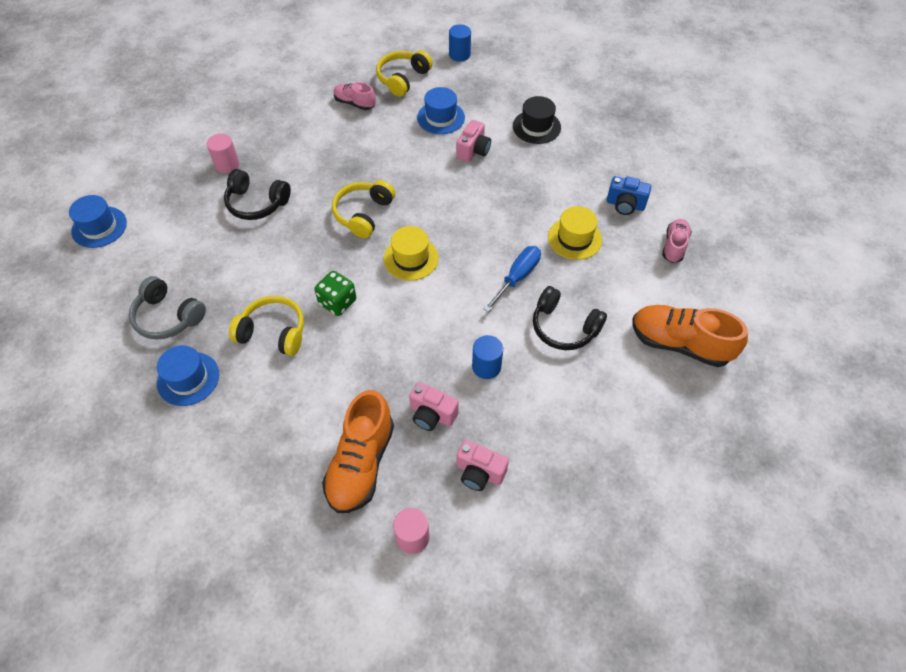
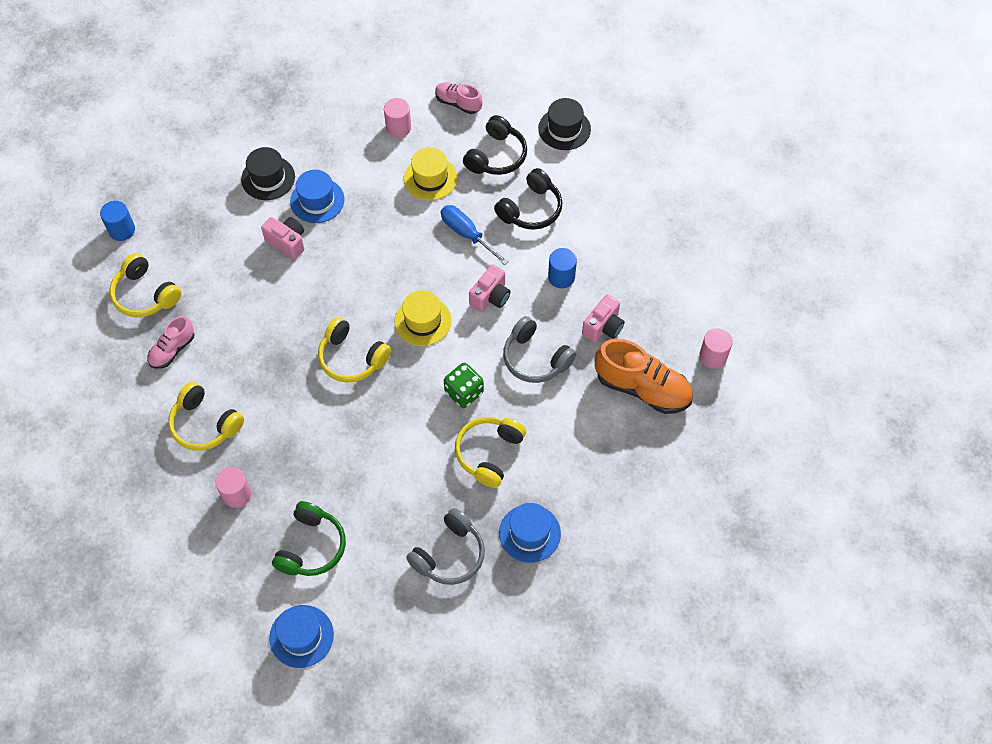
camera: 80 degrees left, 5 degrees up
black headphones [224,169,291,220] -> black headphones moved to [463,115,527,175]
blue hat [417,87,465,134] -> blue hat moved to [290,170,344,223]
pink camera [456,440,509,491] -> pink camera moved to [469,264,511,312]
blue camera [607,176,651,215] -> pink cylinder [384,98,411,138]
orange shoe [633,305,748,367] -> black hat [538,98,591,150]
none -> yellow headphones [168,382,244,451]
none -> green headphones [272,501,346,576]
none -> grey headphones [503,316,576,383]

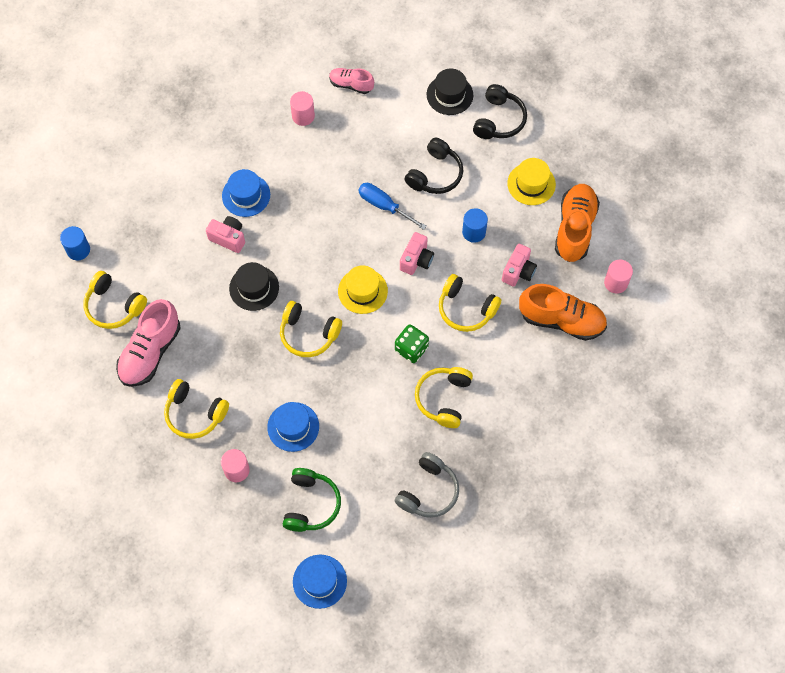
camera: 10 degrees left, 5 degrees up
pink shoe [148,316,195,369] -> pink shoe [116,299,181,387], size x1.76
black hat [241,147,295,200] -> black hat moved to [229,262,279,311]
yellow hat [404,147,457,201] -> yellow hat moved to [507,158,556,205]
black headphones [463,115,527,175] -> black headphones moved to [473,84,527,139]
blue hat [499,503,561,563] -> blue hat moved to [267,402,319,452]
grey headphones [503,316,576,383] -> yellow headphones [439,274,501,332]
none -> orange shoe [555,184,600,262]

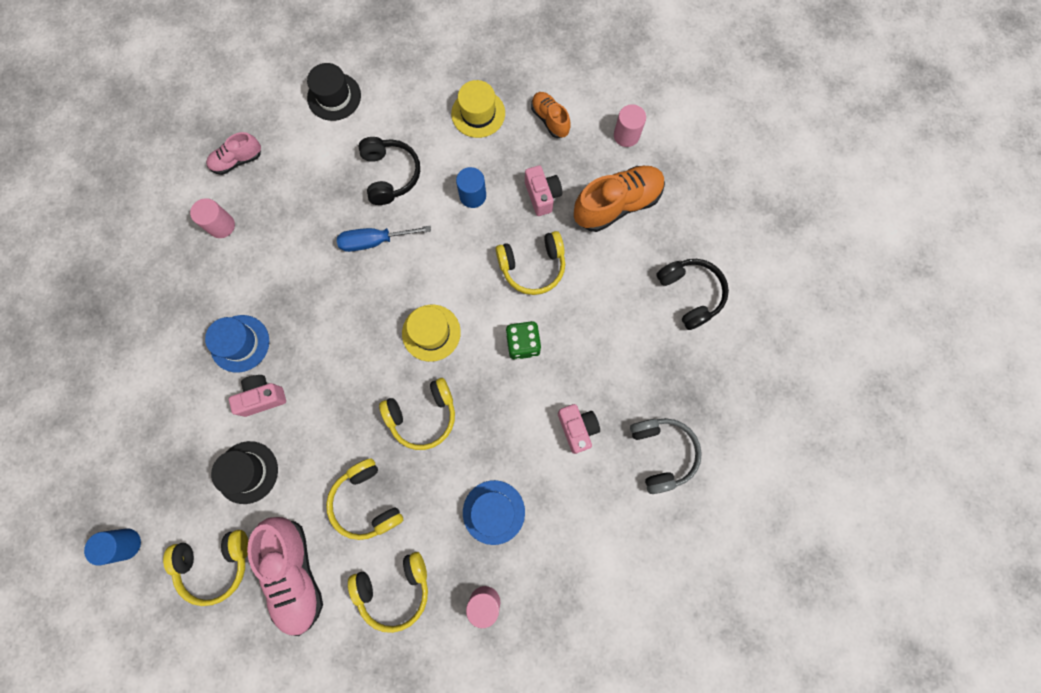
camera: 45 degrees left, 10 degrees up
black hat [229,262,279,311] -> black hat moved to [211,441,278,504]
green headphones [283,468,341,532] -> none
blue hat [293,555,347,609] -> none
pink camera [400,232,434,275] -> pink camera moved to [558,404,600,454]
yellow headphones [415,367,473,428] -> yellow headphones moved to [326,458,403,540]
black headphones [473,84,527,139] -> black headphones moved to [656,259,729,330]
orange shoe [555,184,600,262] -> orange shoe [531,92,571,138], size x0.57

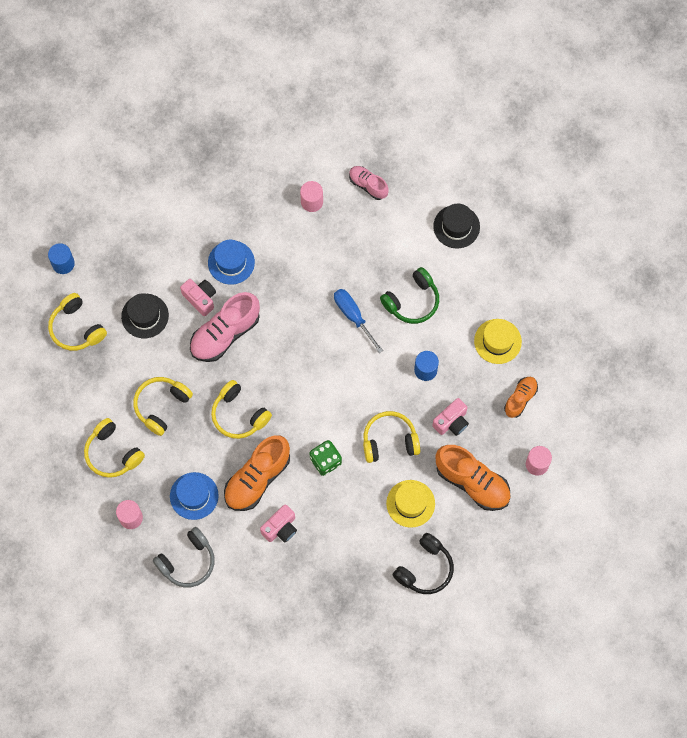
camera: 65 degrees right, 5 degrees down
pink shoe [247,517,323,636] -> pink shoe moved to [190,292,260,362]
black headphones [358,137,420,205] -> green headphones [380,267,439,324]
yellow hat [402,305,461,362] -> yellow hat moved to [386,480,435,528]
yellow headphones [496,231,565,295] -> yellow headphones turned 120 degrees clockwise [363,411,420,463]
grey headphones [630,418,702,494] -> grey headphones moved to [153,527,215,588]
none -> orange shoe [224,435,290,511]

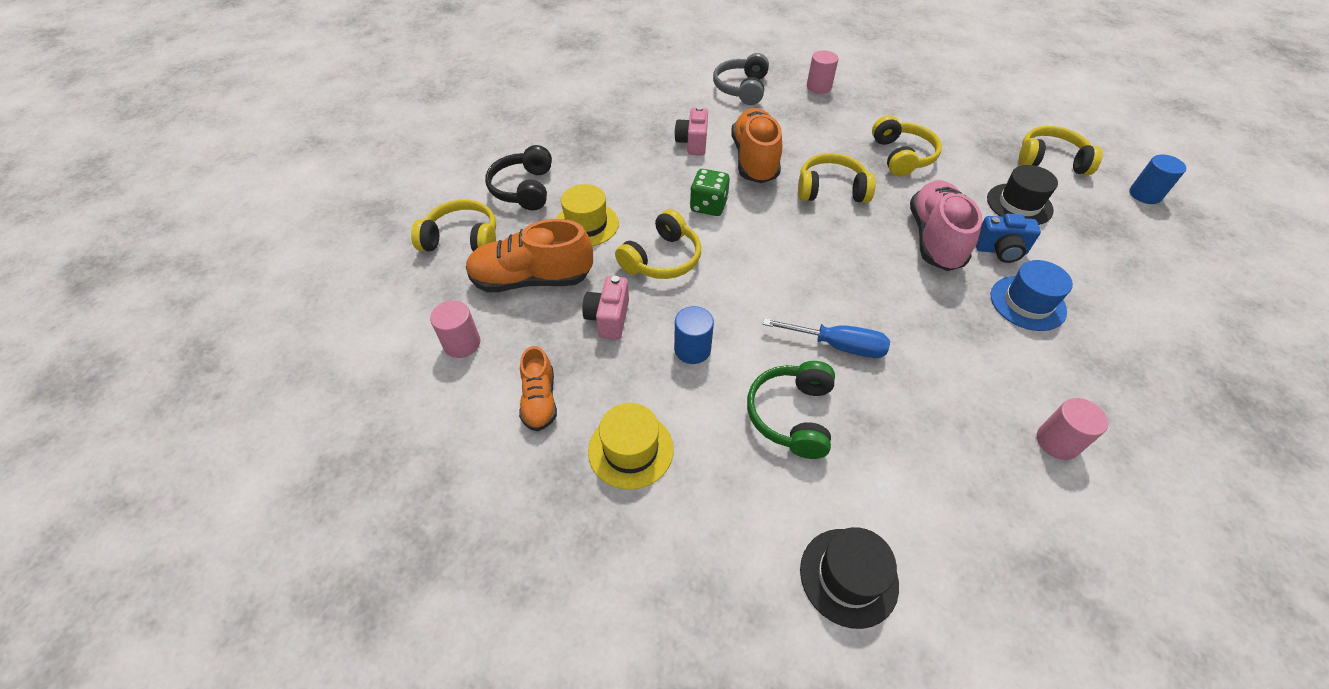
camera: 140 degrees right, 20 degrees down
yellow headphones [84,418,145,478] -> yellow headphones moved to [411,199,496,252]
blue hat [170,472,219,520] -> none
pink camera [180,279,216,316] -> blue camera [976,214,1041,263]
pink shoe [349,166,389,200] -> none

